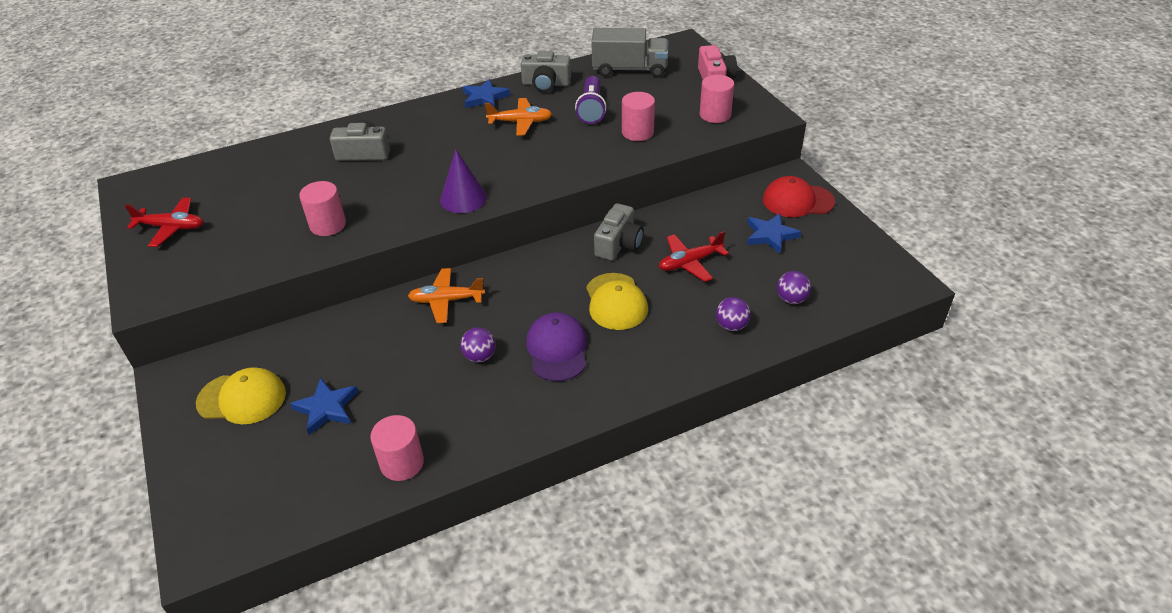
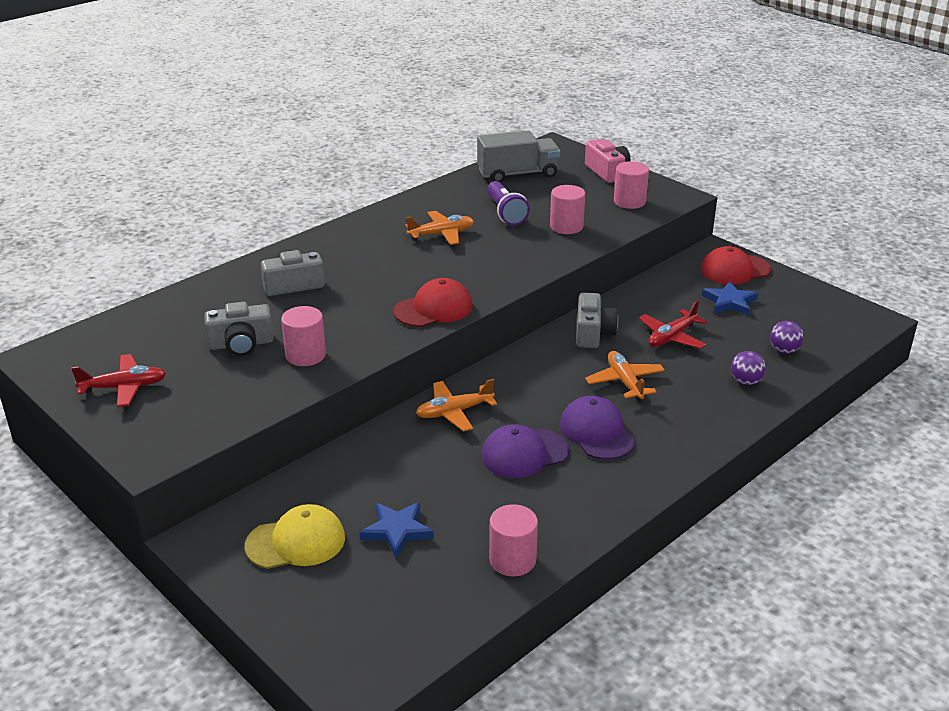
camera: 20 degrees left, 10 degrees down
purple cone [440,149,487,213] -> red cap [394,278,473,327]
purple ball [460,328,496,362] -> purple cap [481,425,569,478]
blue star [463,79,510,108] -> none
grey camera [521,51,571,92] -> grey camera moved to [204,302,274,356]
yellow cap [586,273,648,330] -> orange plane [585,351,665,401]

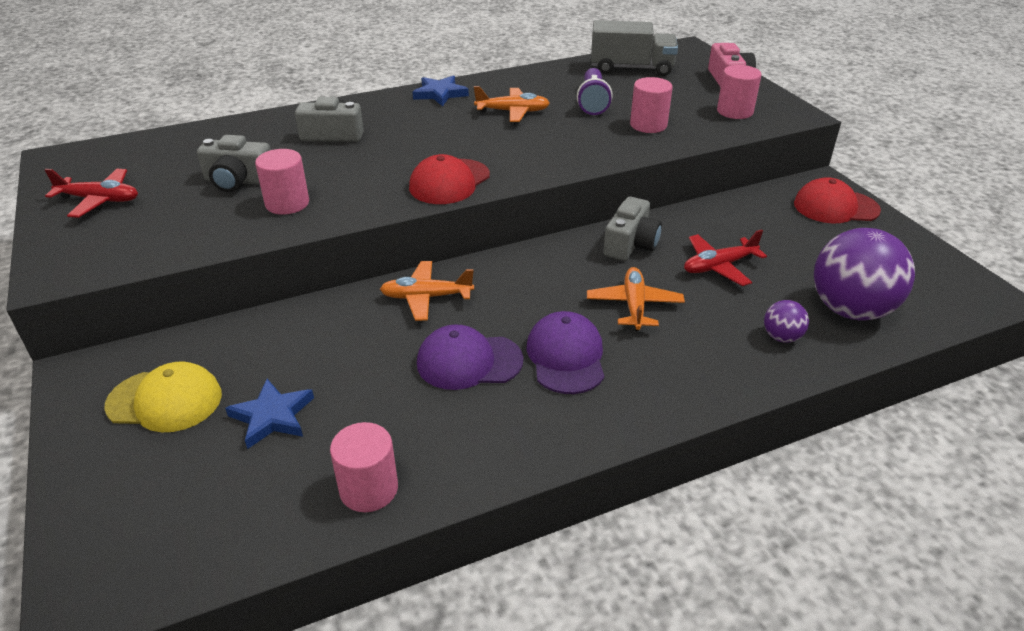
camera: 20 degrees right, 5 degrees up
red cap [394,278,473,327] -> red cap turned 135 degrees clockwise [409,154,490,204]
blue star [702,281,759,316] -> blue star moved to [412,75,469,106]
purple ball [770,321,804,354] -> purple ball [814,228,915,321], size x2.22

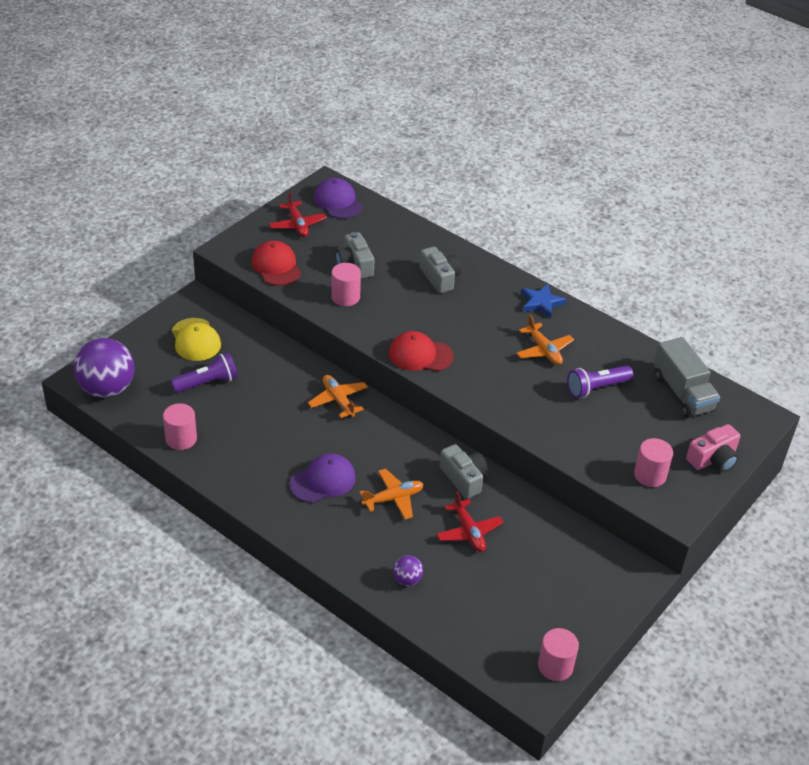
camera: 60 degrees right, 5 degrees up
blue star [225,379,314,449] -> purple flashlight [170,352,238,393]
purple cap [417,324,523,390] -> purple cap moved to [314,178,363,219]
grey camera [603,197,662,261] -> grey camera turned 120 degrees counterclockwise [439,444,487,499]
pink cylinder [630,77,673,133] -> pink cylinder moved to [538,628,579,681]
red plane [684,230,767,286] -> red plane turned 150 degrees counterclockwise [436,491,503,552]
red cap [794,177,881,223] -> red cap moved to [252,241,301,286]
purple ball [814,228,915,321] -> purple ball moved to [73,338,134,398]

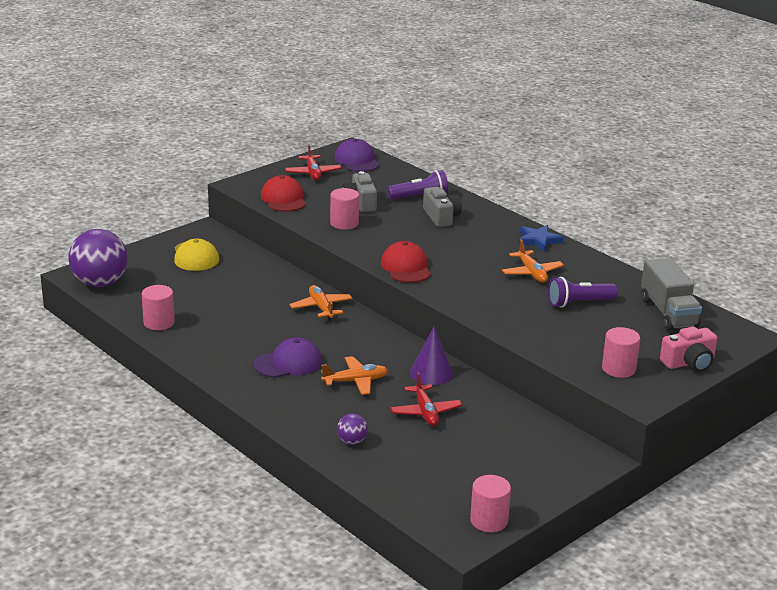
camera: 10 degrees right, 15 degrees down
purple flashlight [170,352,238,393] -> purple flashlight moved to [387,170,448,200]
red cap [389,331,454,371] -> red cap turned 60 degrees clockwise [381,241,431,283]
grey camera [439,444,487,499] -> purple cone [410,327,453,385]

